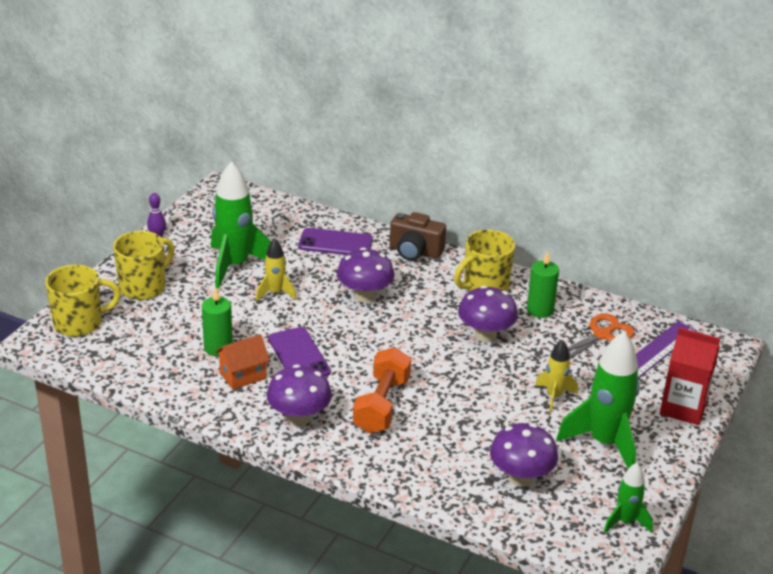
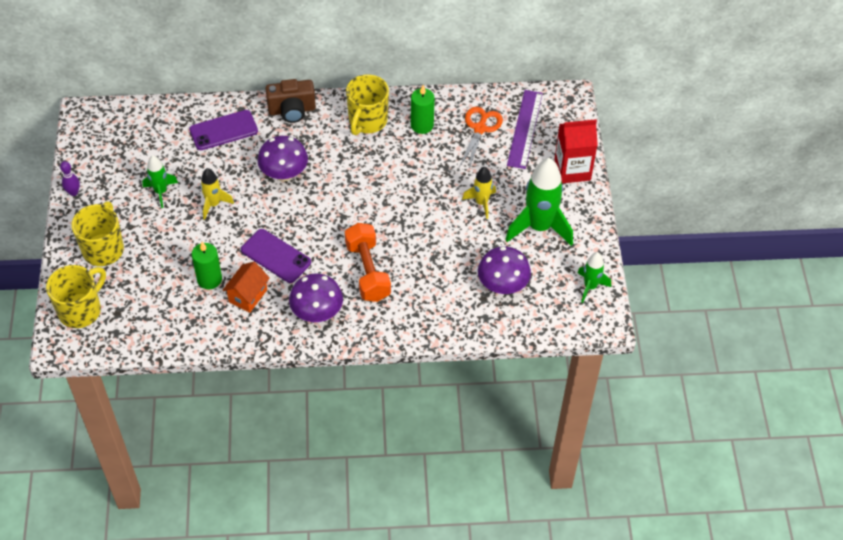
camera: 30 degrees left, 20 degrees up
green rocket [211,161,271,289] -> green rocket [142,155,178,208], size x0.53
purple mushroom [458,286,518,342] -> none

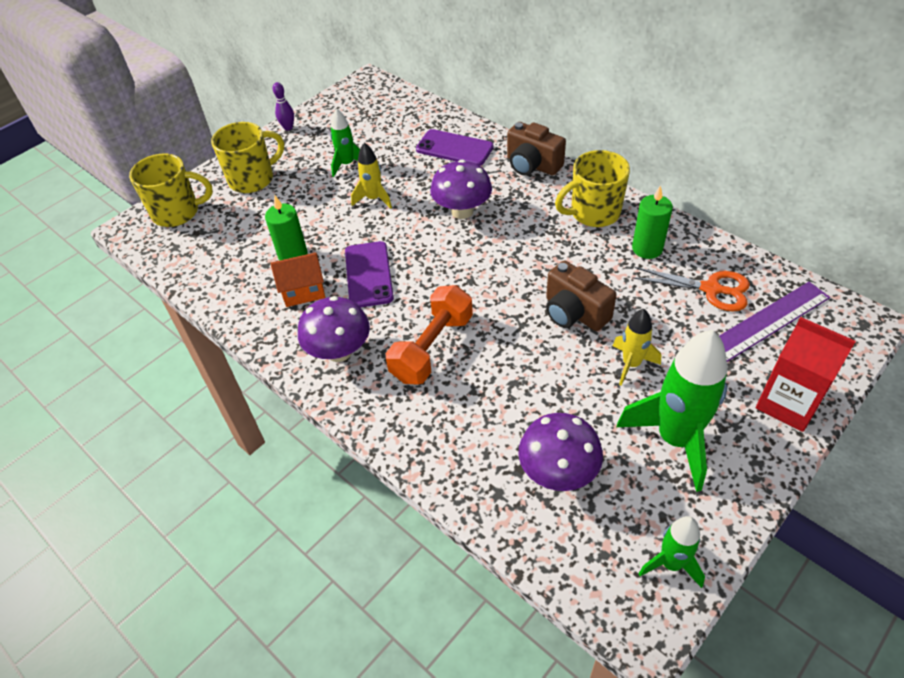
camera: 50 degrees right, 5 degrees down
orange scissors [459,107,503,169] -> orange scissors turned 45 degrees clockwise [632,267,750,312]
none -> brown camera [546,260,617,331]

